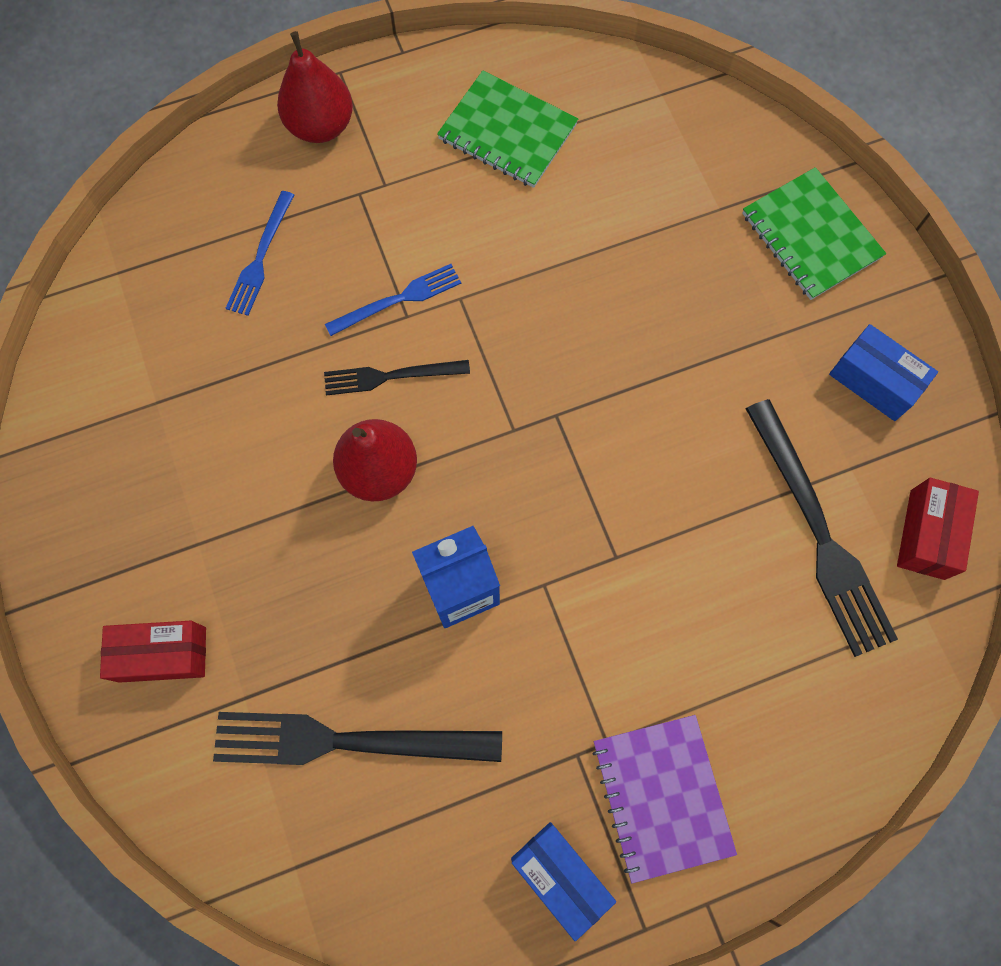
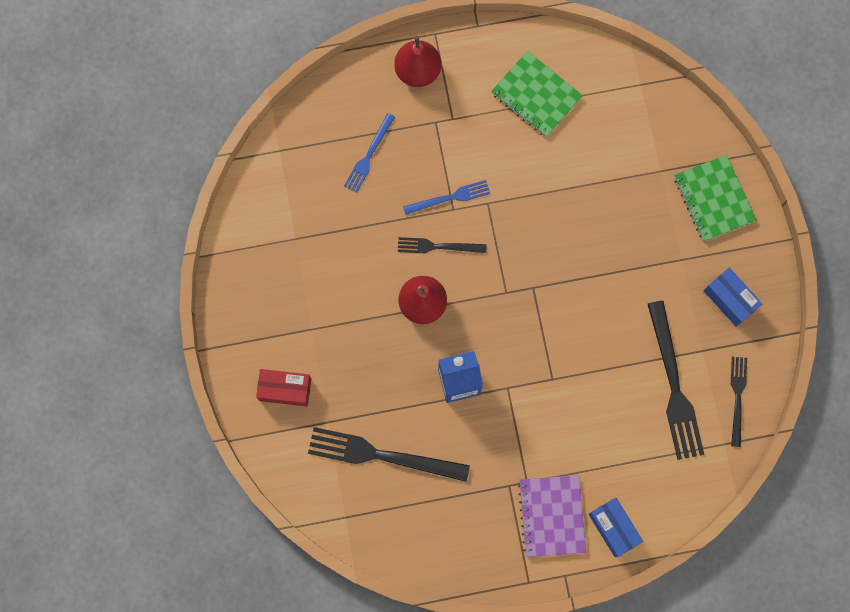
camera: 10 degrees right, 5 degrees up
blue box [511,822,616,941] -> blue box moved to [588,498,643,557]
red box [897,478,979,580] -> black fork [731,357,747,447]

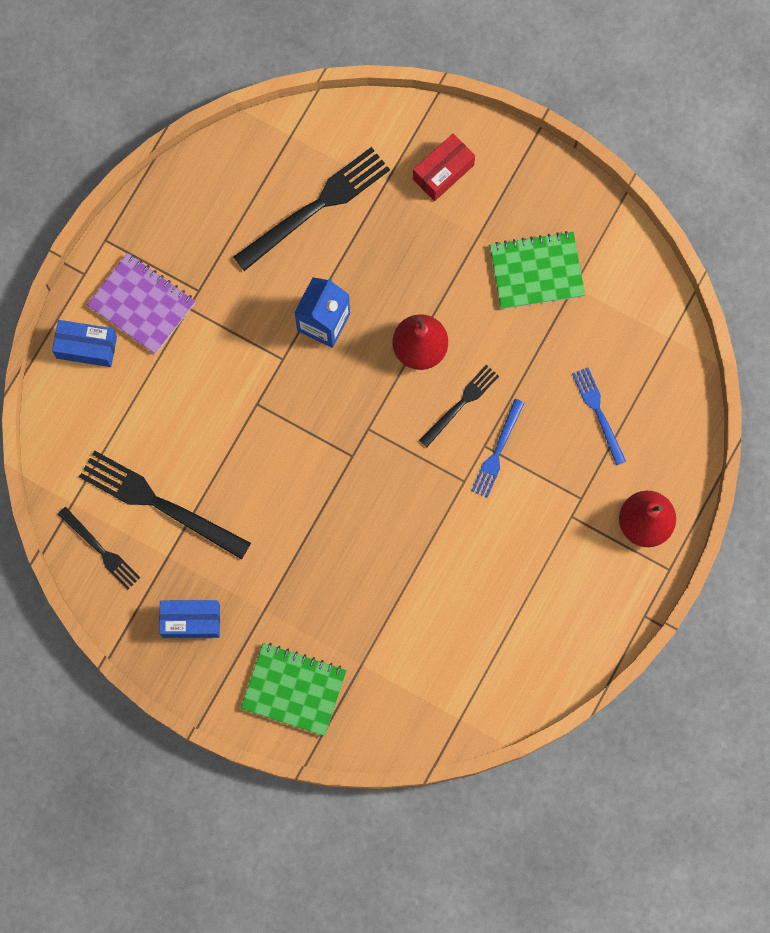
camera: 130 degrees right, 0 degrees up
green notebook [491,51,583,137] -> green notebook moved to [490,231,585,309]

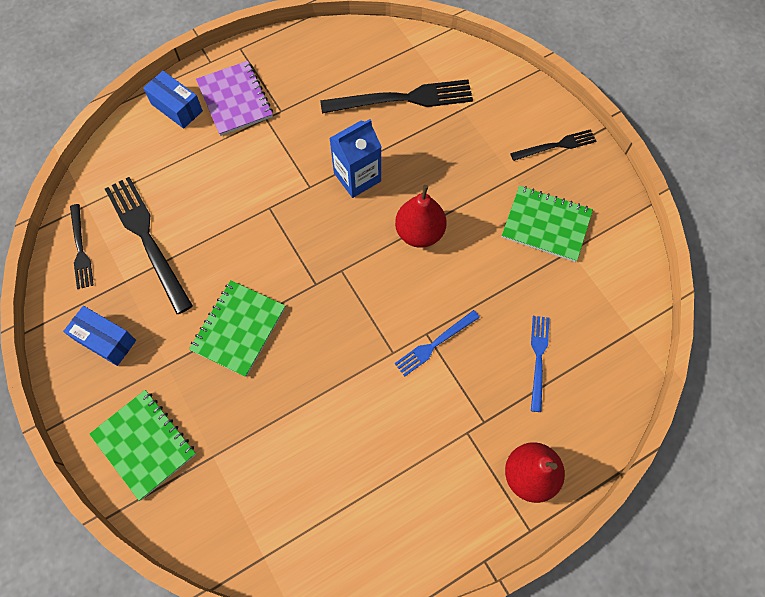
camera: 30 degrees right, 10 degrees down
red box [413,134,475,201] -> none
black fork [419,365,499,447] -> black fork moved to [510,129,596,161]
none -> green notebook [189,280,285,377]

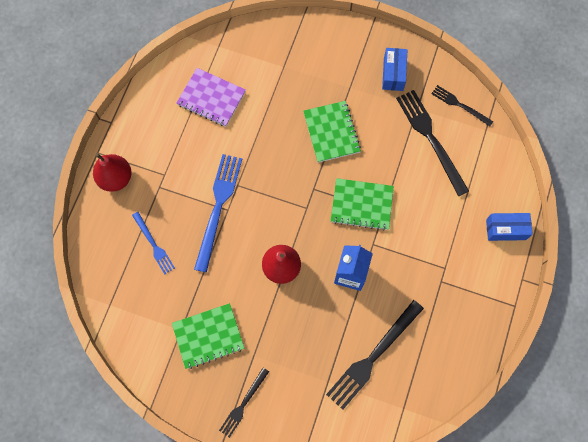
camera: 140 degrees right, 5 degrees up
blue box [63,306,136,366] -> blue box turned 75 degrees counterclockwise [382,48,407,91]
green notebook [89,390,196,501] -> green notebook moved to [331,178,394,231]
black fork [105,177,193,314] -> black fork turned 135 degrees counterclockwise [396,90,469,196]
purple notebook [196,61,273,136] -> purple notebook moved to [176,68,246,127]
blue fork [395,310,480,377] -> blue fork [194,154,242,273], size x1.77

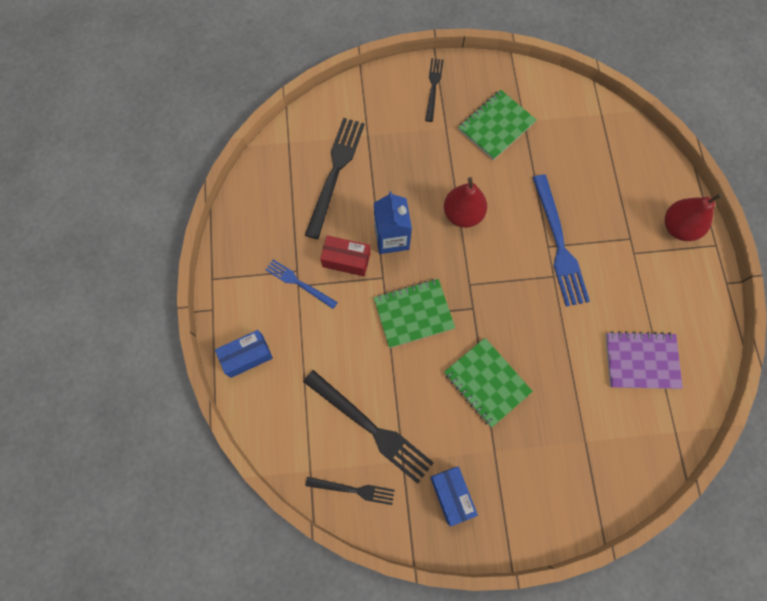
camera: 155 degrees right, 0 degrees up
blue fork [132,212,175,274] -> blue fork moved to [265,259,338,309]
none -> red box [320,235,370,276]

